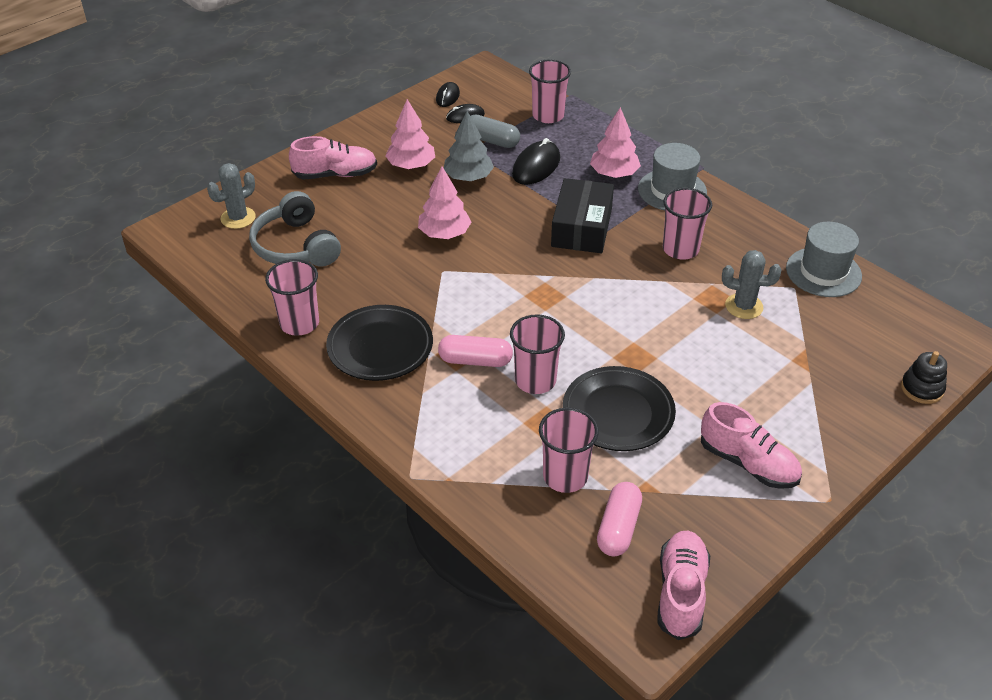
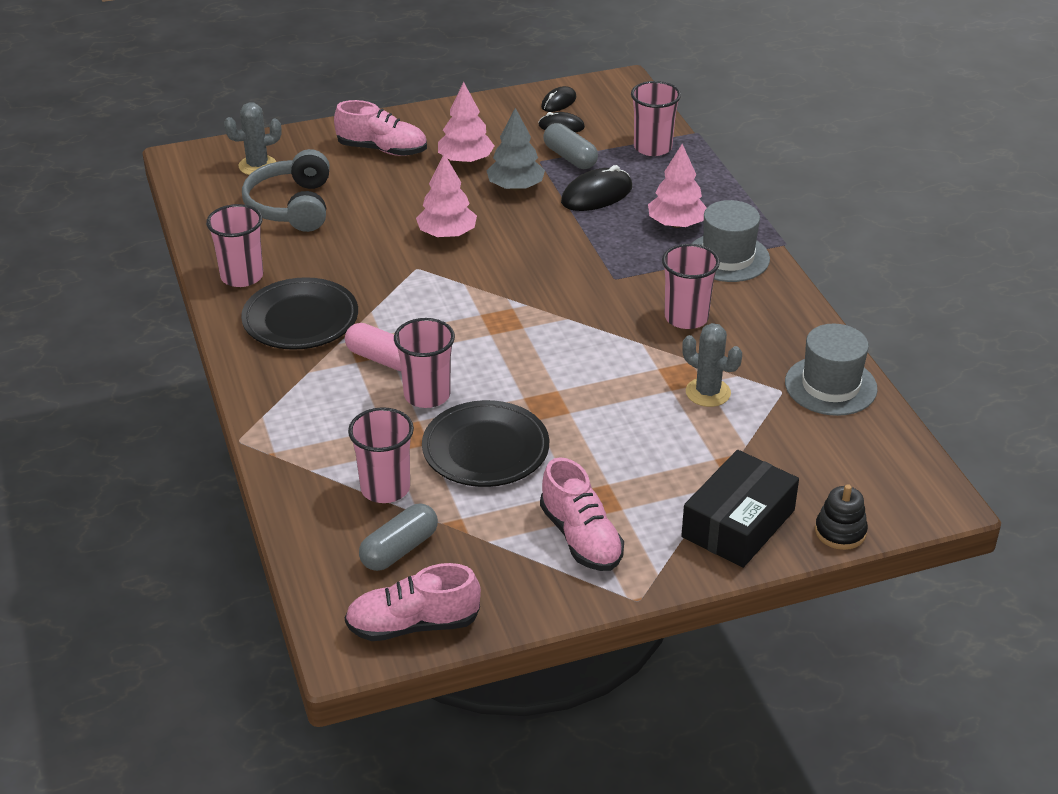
camera: 25 degrees right, 5 degrees down
black box [551,178,614,253] -> black box moved to [681,450,799,568]
pink capsule [597,482,642,556] -> grey capsule [359,503,438,571]
pink shoe [658,531,710,640] -> pink shoe turned 135 degrees counterclockwise [345,563,481,641]

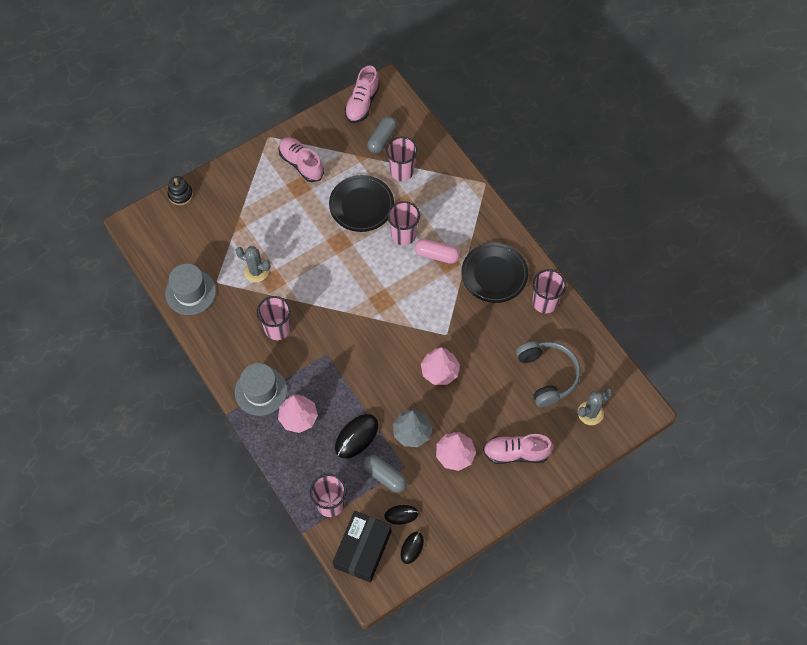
camera: 165 degrees right, 25 degrees up
pink shoe [345,563,481,641] -> pink shoe turned 135 degrees clockwise [344,66,380,123]
black box [681,450,799,568] -> black box moved to [333,511,392,583]

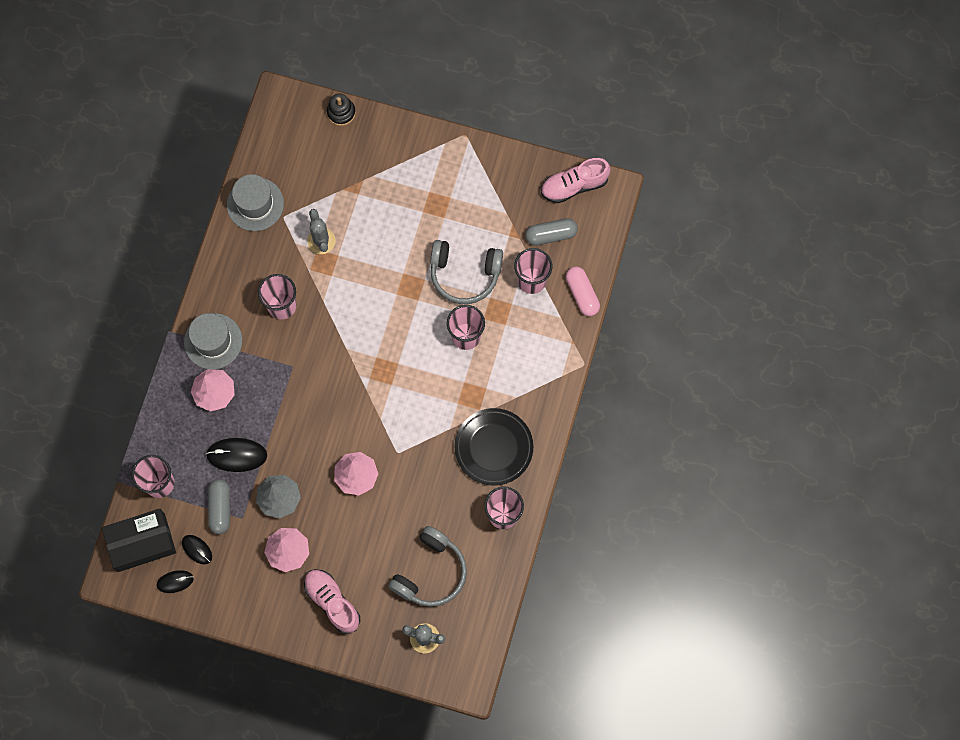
camera: 50 degrees right, 10 degrees up
pink shoe [278,137,324,182] -> none
black plate [329,175,394,232] -> grey headphones [430,240,503,304]
pink capsule [415,239,460,264] -> pink capsule moved to [566,267,600,316]

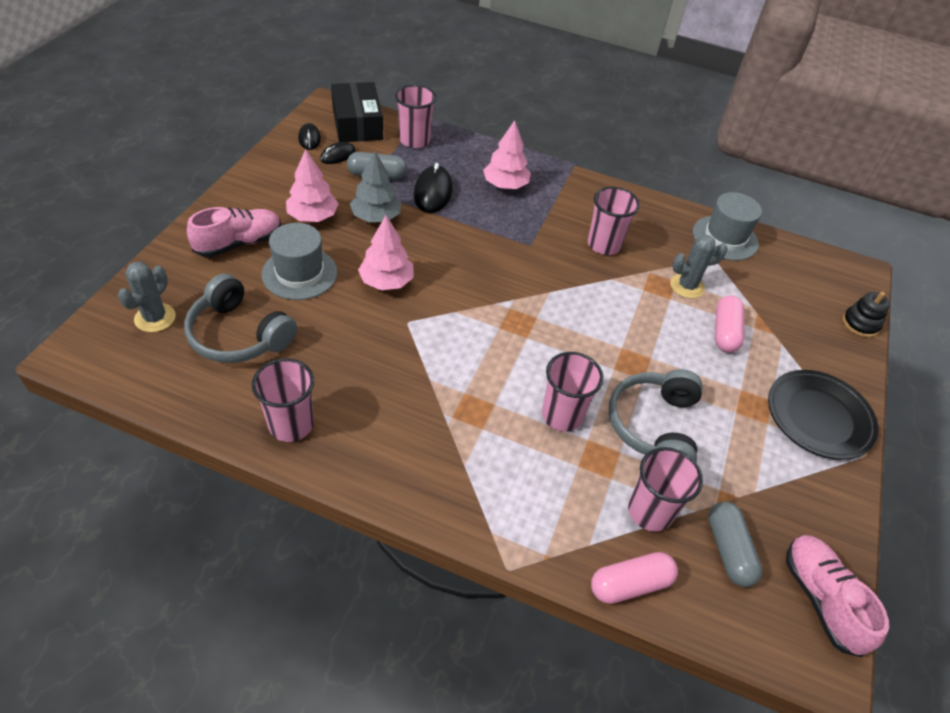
camera: 90 degrees right, 25 degrees down
grey hat [184,313,242,369] -> grey hat moved to [261,223,337,300]
black plate [455,408,533,486] -> black plate moved to [768,370,879,460]
none -> pink capsule [715,296,744,353]

